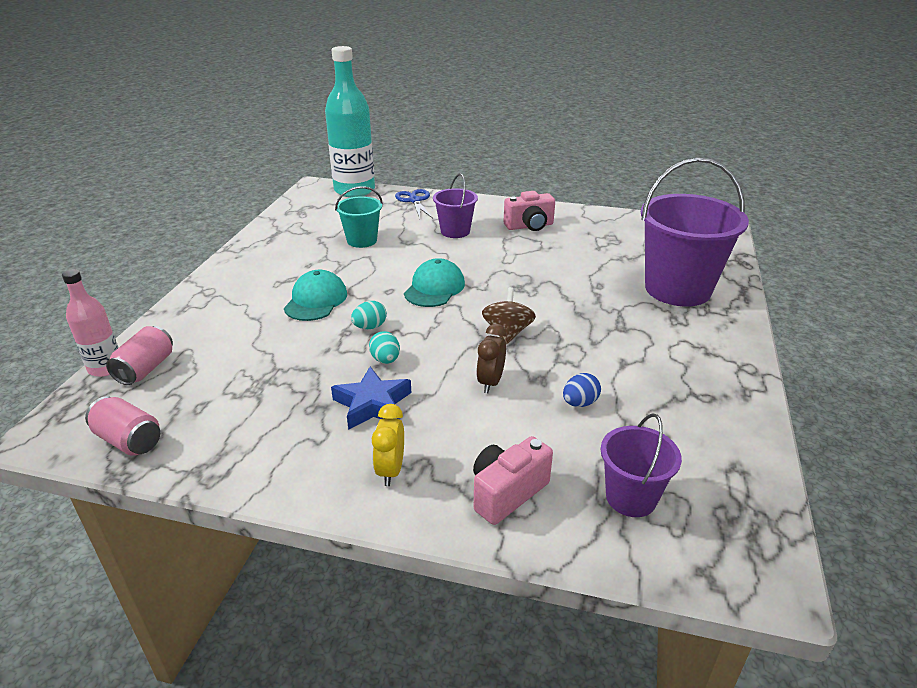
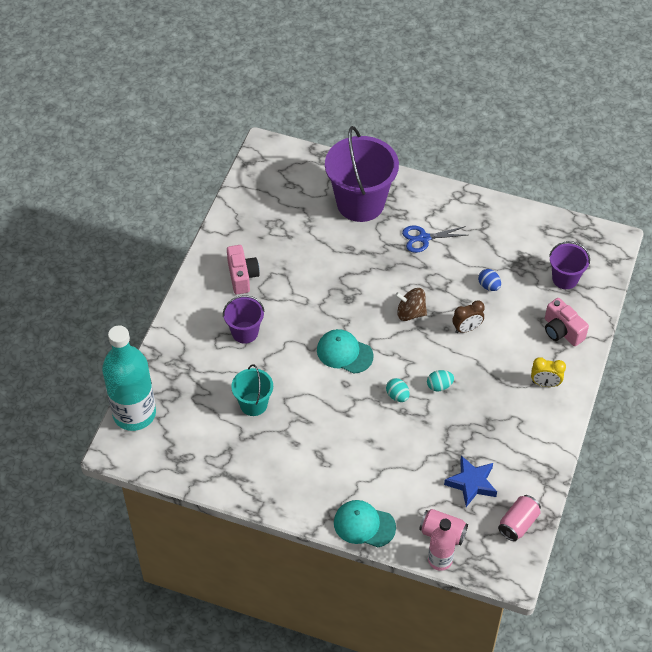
camera: 85 degrees left, 20 degrees up
turquoise cap [284,270,347,321] -> turquoise cap moved to [334,500,396,547]
blue star [331,367,411,430] -> blue star moved to [444,456,497,507]
blue scissors [395,189,433,218] -> blue scissors moved to [402,226,467,253]
brown clock [476,324,506,393] -> brown clock turned 45 degrees counterclockwise [452,300,485,333]

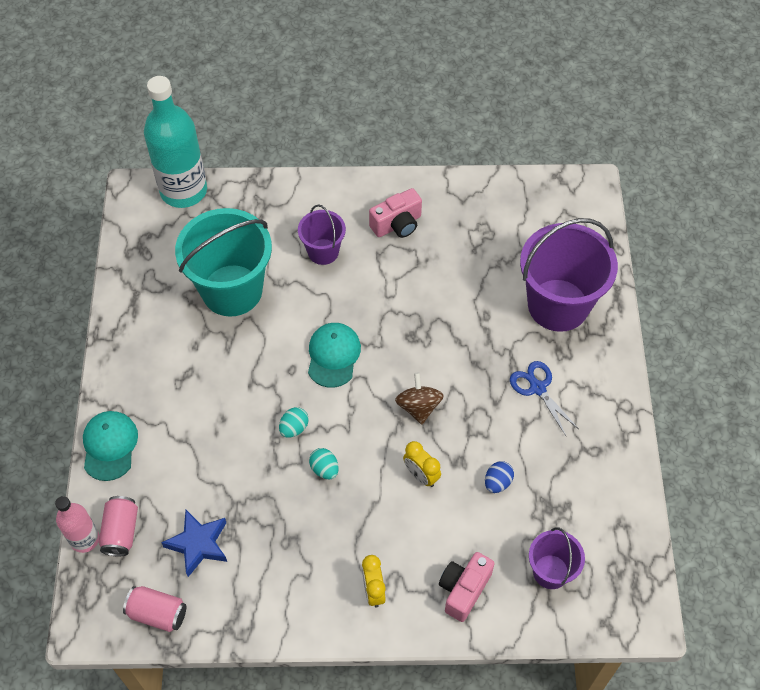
camera: 70 degrees right, 5 degrees up
turquoise bucket [231,364,273,416] -> turquoise bucket [175,208,272,317], size x1.91
brown clock [452,300,485,333] -> yellow clock [403,441,441,487]

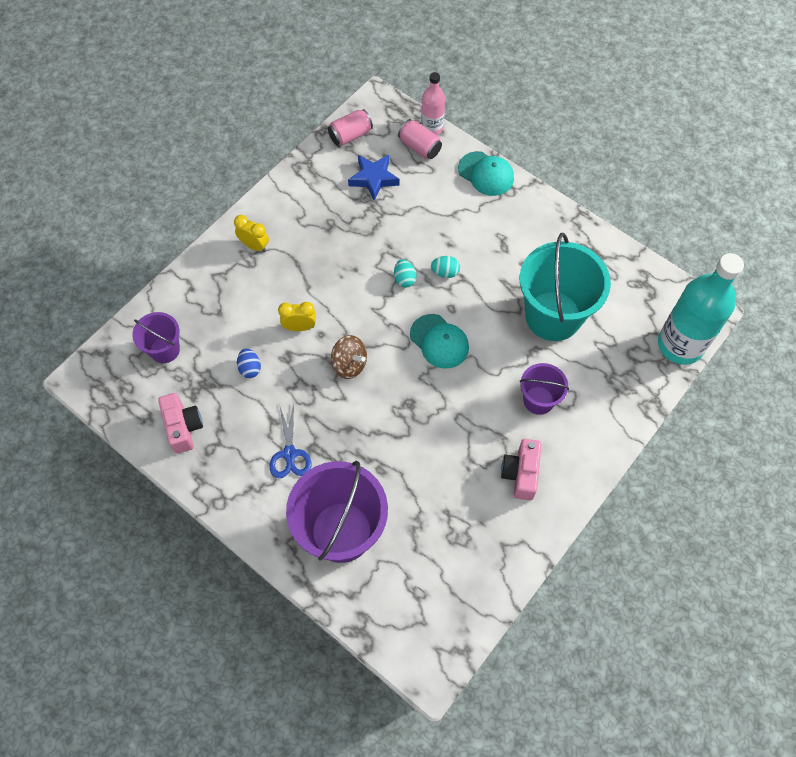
camera: 130 degrees right, 5 degrees up
turquoise egg [309,448,339,479] -> turquoise egg moved to [431,256,460,278]
pink camera [439,552,495,622] -> pink camera moved to [158,393,203,454]
blue scissors [510,361,579,436] -> blue scissors turned 75 degrees clockwise [270,403,311,478]

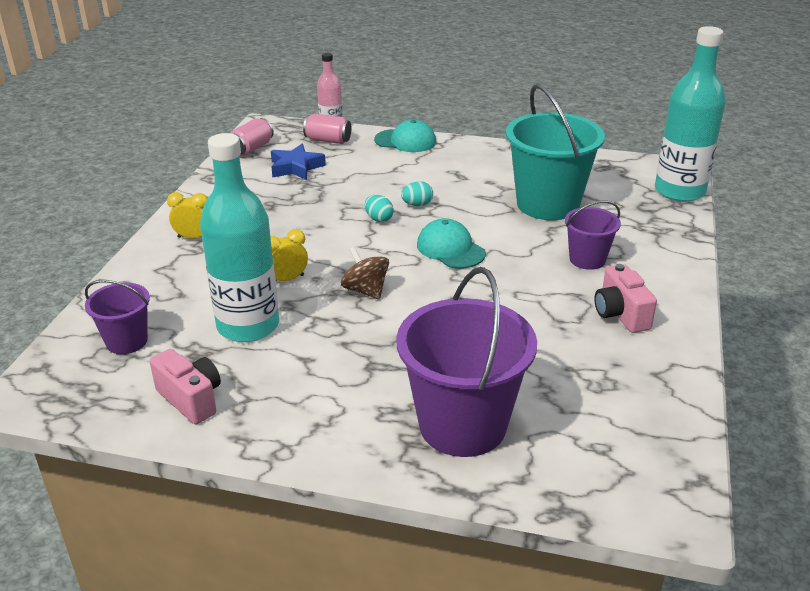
camera: 25 degrees left, 30 degrees down
blue egg [237,348,261,378] -> turquoise bottle [200,133,279,342]
blue scissors [270,403,311,478] -> none
brown spinning top [331,335,367,379] -> brown spinning top turned 135 degrees counterclockwise [341,247,389,300]
turquoise cap [410,314,469,369] -> turquoise cap turned 150 degrees counterclockwise [417,218,486,268]

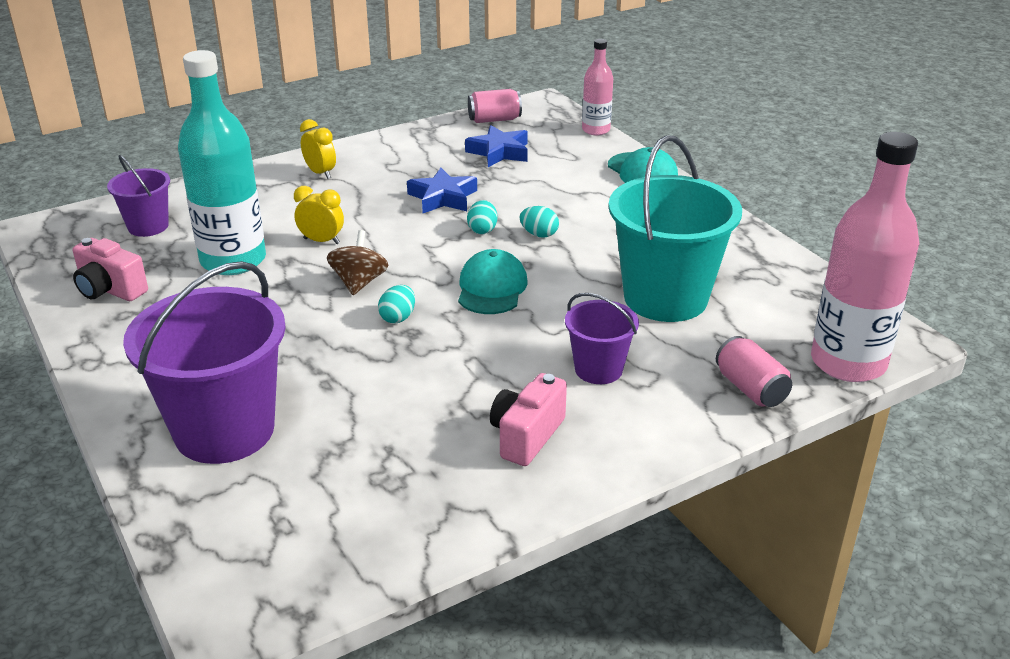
camera: 45 degrees right, 0 degrees up
pink camera [150,349,221,424] -> pink camera turned 120 degrees clockwise [73,238,148,301]
pink can [303,114,351,144] -> pink can moved to [716,336,792,407]
turquoise bottle [655,26,726,202] -> pink bottle [811,132,919,382]
none -> turquoise egg [378,285,415,324]
none -> blue star [407,168,477,213]

